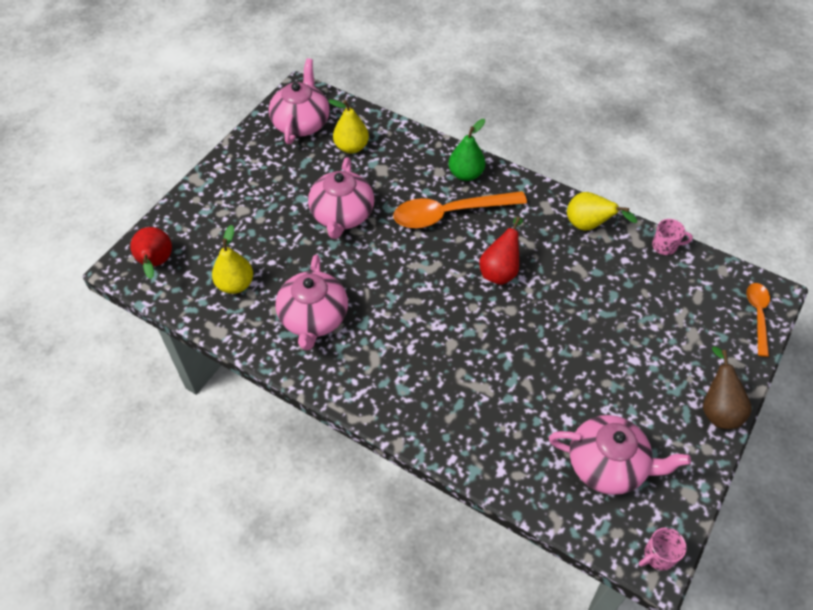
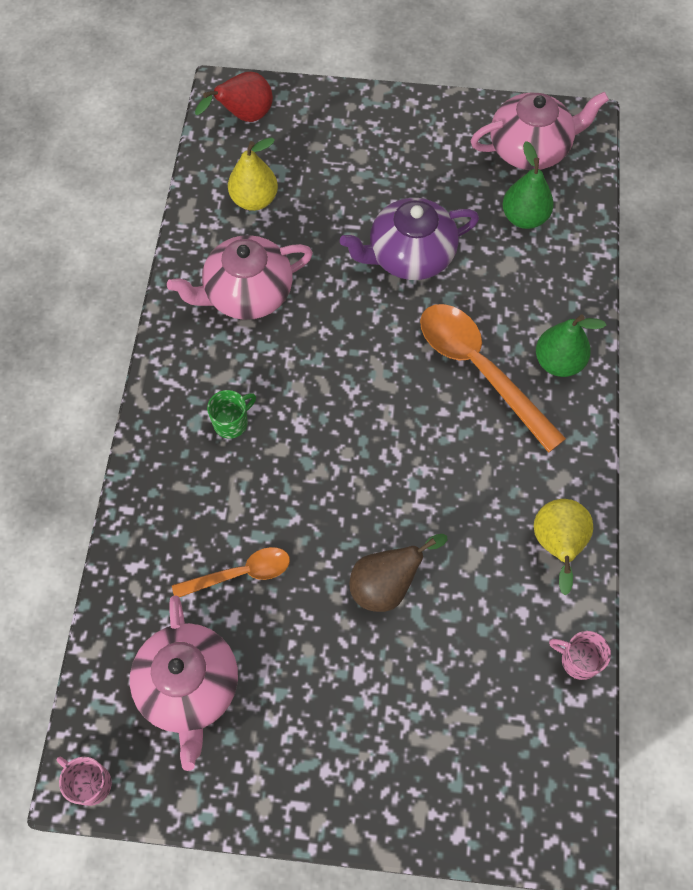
camera: 65 degrees right, 10 degrees up
pink teapot [308,157,374,239] -> purple teapot [340,198,479,280]
yellow pear [328,99,369,154] -> green pear [503,141,554,229]
red pear [479,217,523,285] -> none
pink mug [652,219,693,255] -> pink mug turned 135 degrees clockwise [549,631,611,680]
brown pear [703,346,752,429] -> brown pear moved to [349,534,447,612]
orange spoon [747,283,770,357] -> orange spoon moved to [172,547,290,597]
none -> green mug [207,390,256,439]

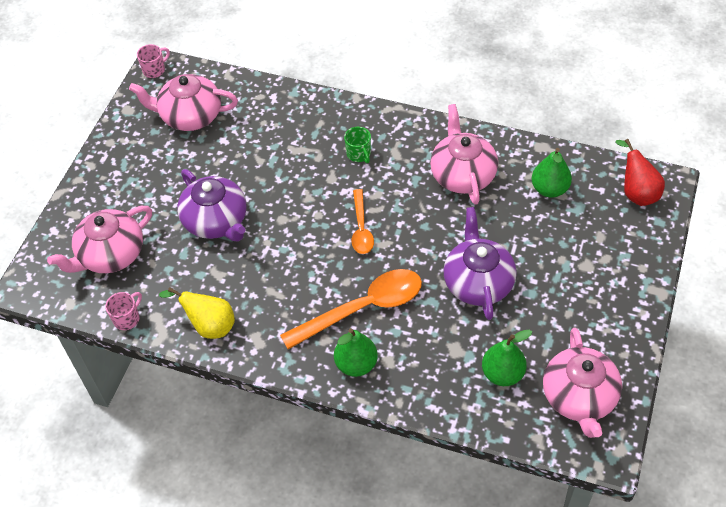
camera: 105 degrees right, 10 degrees down
orange spoon [172,547,290,597] -> orange spoon moved to [351,189,374,254]
yellow pear [228,137,278,211] -> green pear [532,148,572,198]
brown pear [349,534,447,612] -> purple teapot [177,169,247,242]
none -> pink teapot [47,206,152,273]

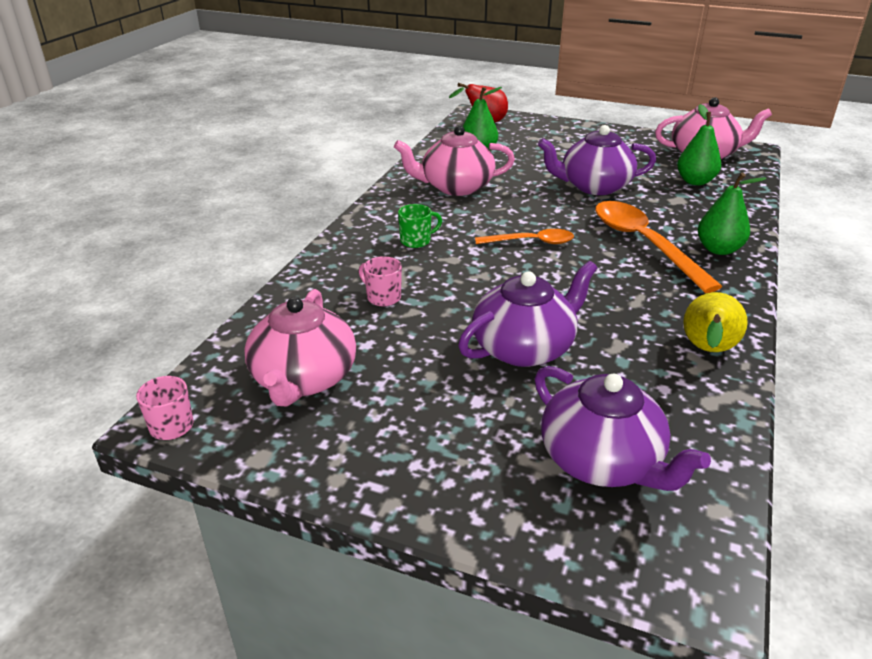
camera: 90 degrees left, 20 degrees down
pink teapot [47,206,152,273] -> purple teapot [535,366,711,491]
pink mug [105,292,142,330] -> pink mug moved to [359,256,402,306]

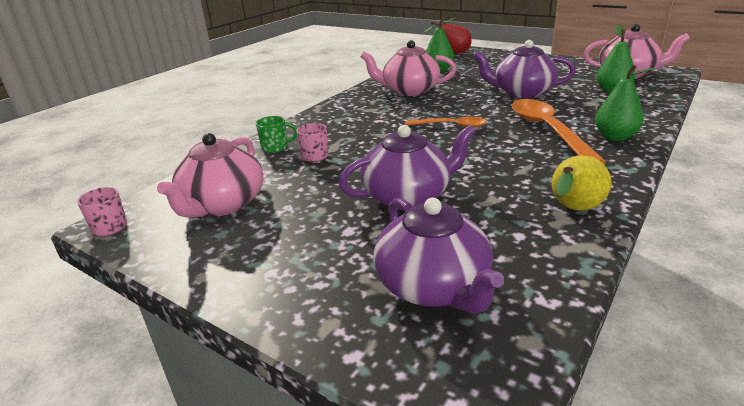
camera: 15 degrees right, 5 degrees down
green mug [398,204,442,248] -> green mug moved to [256,116,297,153]

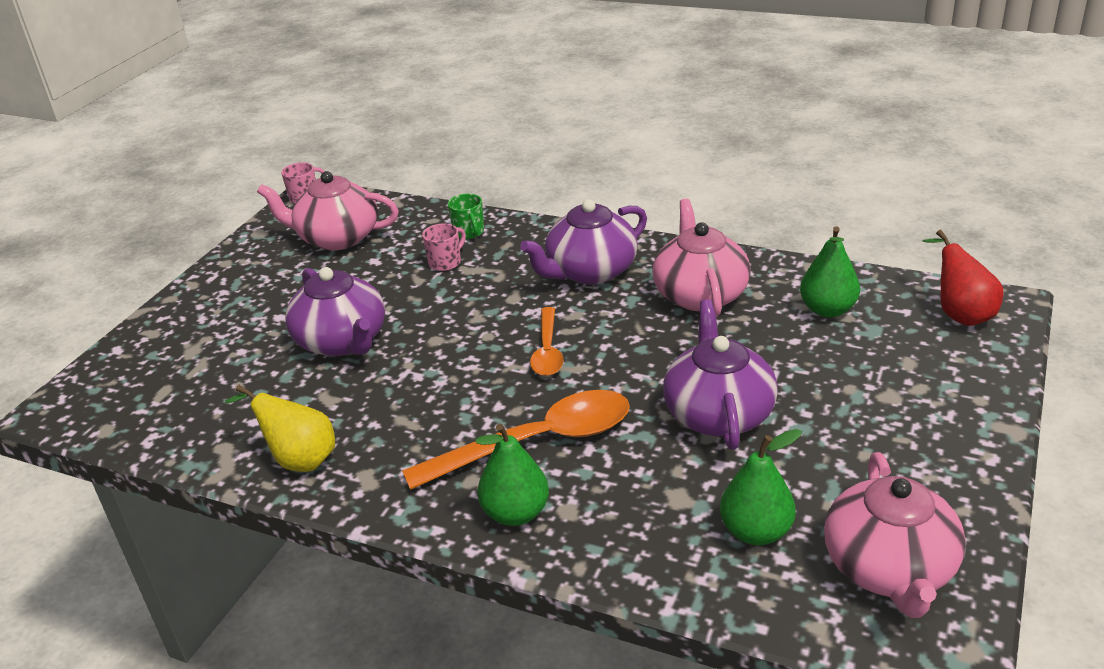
camera: 80 degrees right, 5 degrees up
purple teapot [373,198,504,314] -> purple teapot moved to [520,199,647,285]

